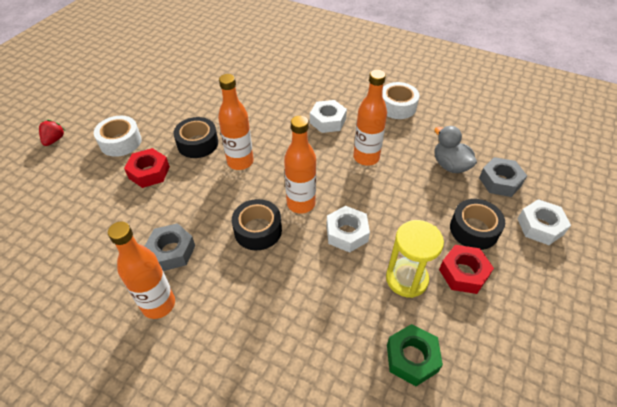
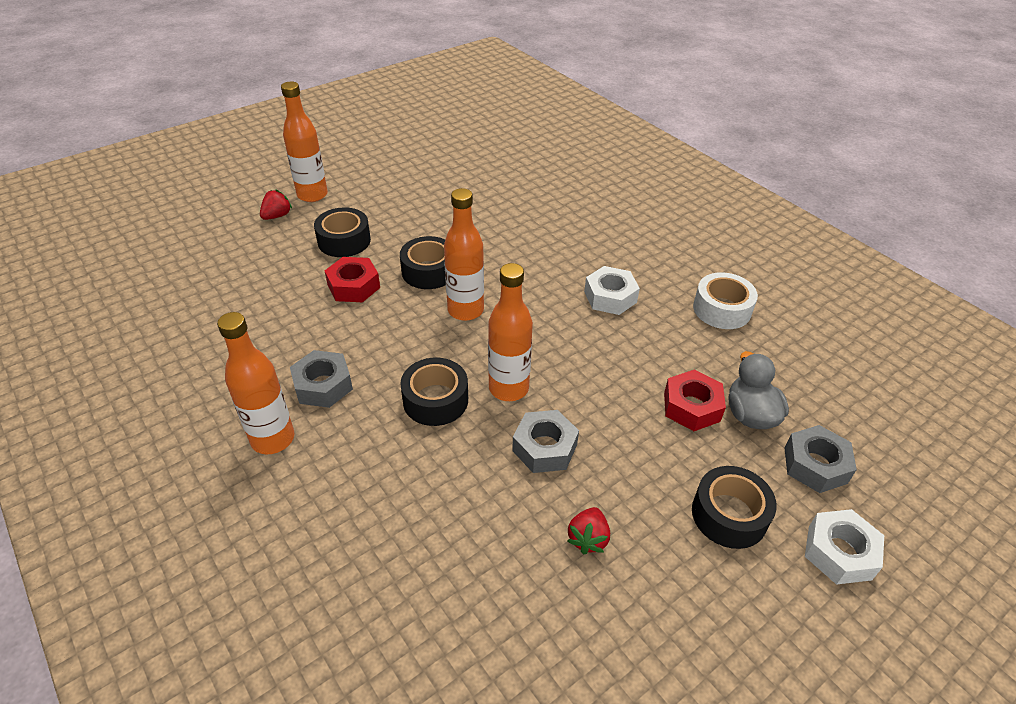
camera: 25 degrees right, 5 degrees down
white tape [94,116,142,157] -> black tape [314,207,371,257]
white nut [326,206,370,253] -> grey nut [512,410,579,473]
orange bottle [353,70,387,166] -> orange bottle moved to [281,82,328,202]
yellow hourglass [386,220,444,298] -> red strawberry [567,507,610,554]
green nut [387,324,443,386] -> none
red nut [439,245,494,294] -> red nut moved to [664,370,726,431]

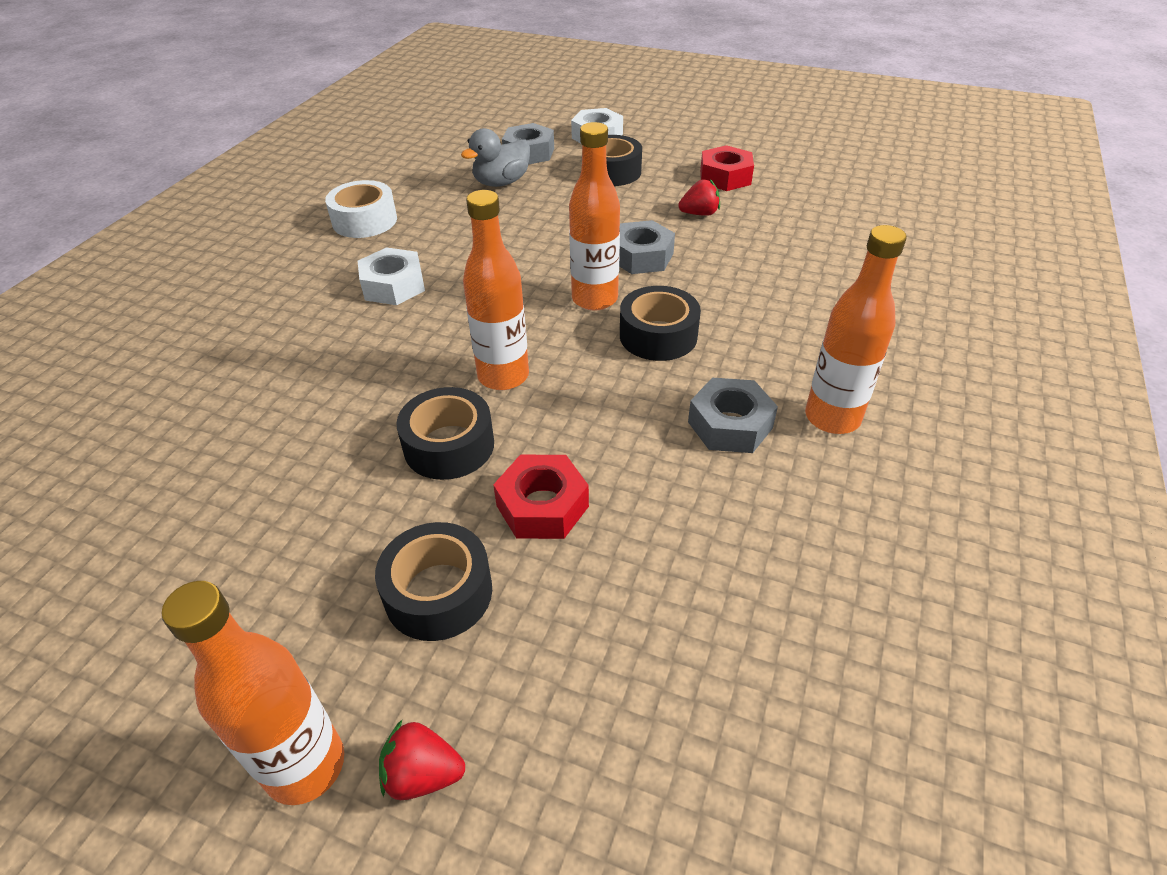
camera: 120 degrees left, 0 degrees up
red nut [664,370,726,431] -> red nut moved to [700,145,754,191]

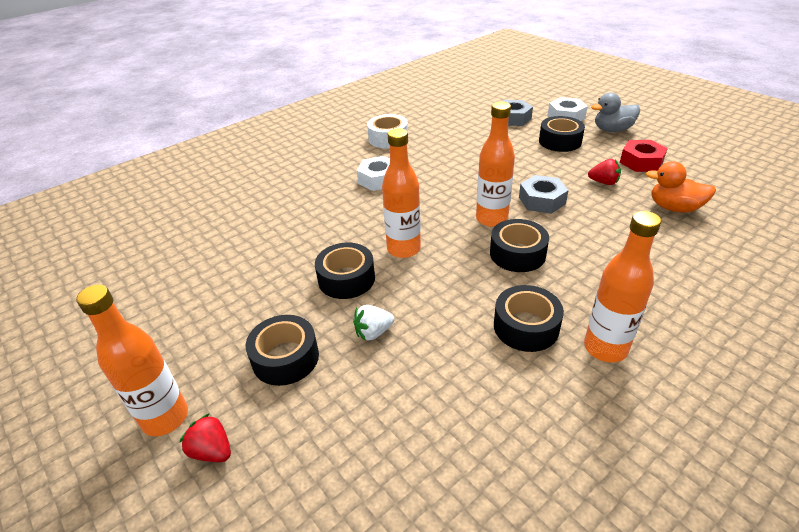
camera: 30 degrees right, 5 degrees down
grey duck [461,128,530,187] -> grey duck moved to [591,93,640,132]
red nut [493,455,589,539] -> white strawberry [353,305,394,341]
grey nut [688,378,778,453] -> black tape [494,285,564,352]
none -> orange duck [646,161,716,213]

